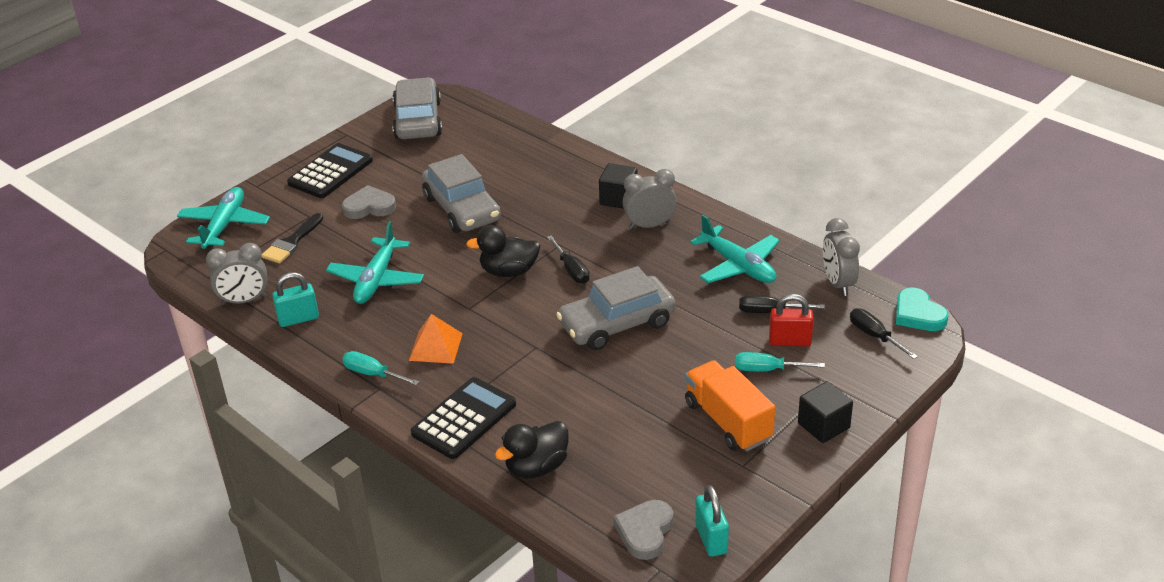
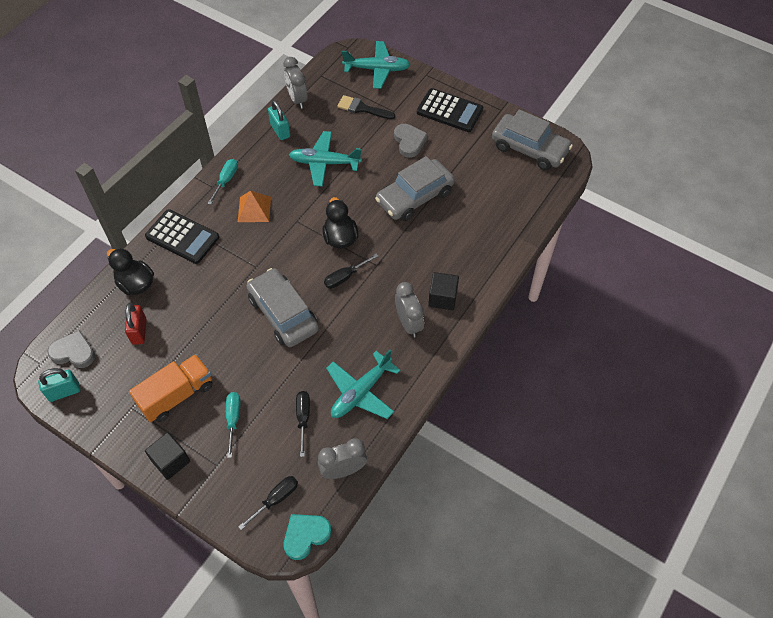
camera: 80 degrees right, 20 degrees up
grey car [392,78,442,139] -> grey car turned 45 degrees clockwise [492,110,573,170]
red padlock [769,294,814,346] -> red padlock moved to [125,303,147,345]

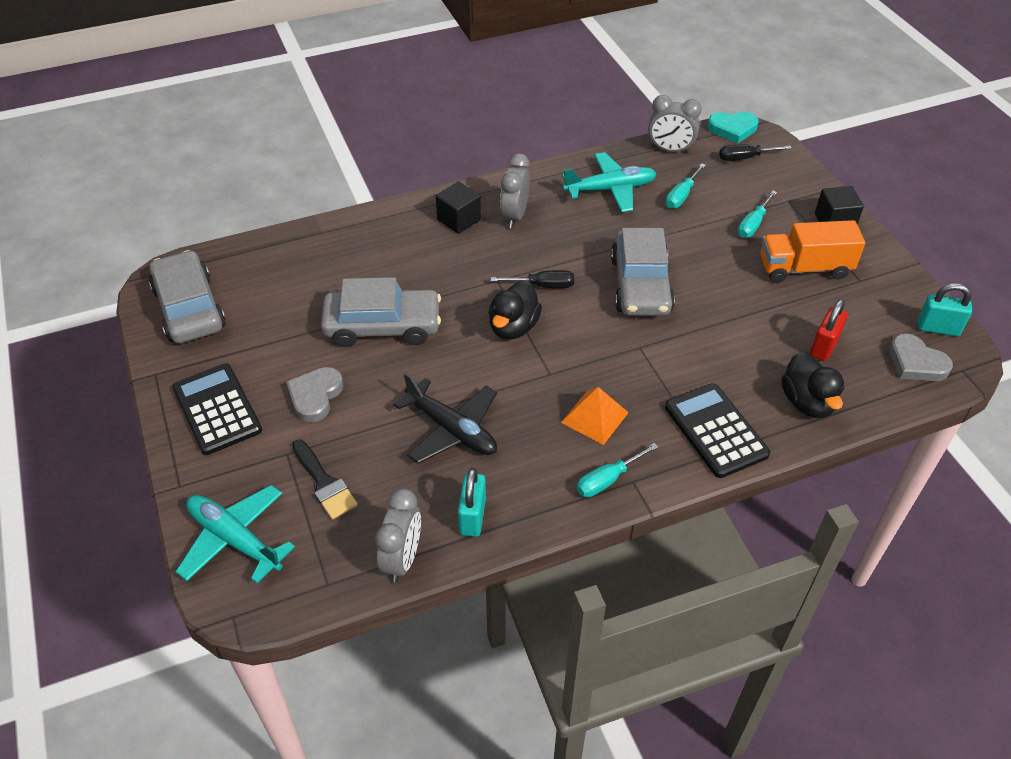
camera: 145 degrees left, 10 degrees down
turquoise plane [289,131,362,187] -> black plane [394,372,497,463]
black screwdriver [296,391,310,457] -> turquoise screwdriver [666,164,706,209]

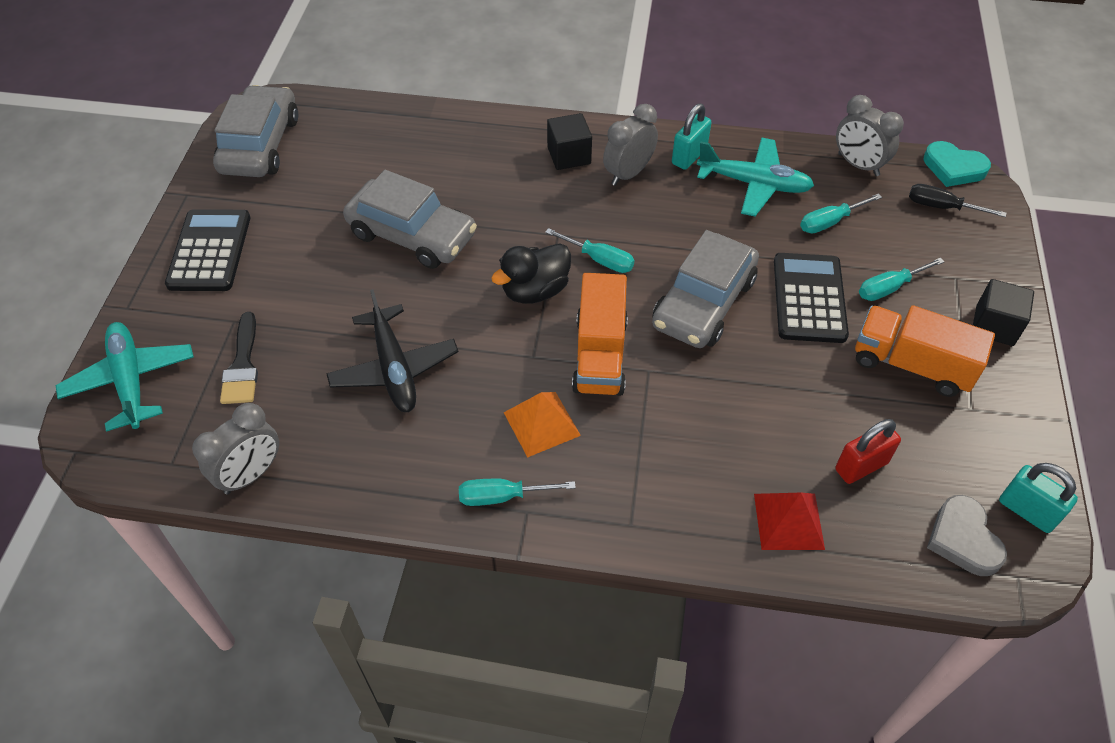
camera: 30 degrees right, 5 degrees up
grey heart [286,367,343,422] -> none
turquoise padlock [458,468,486,537] -> turquoise padlock moved to [672,103,712,170]
black screwdriver [491,270,574,288] -> turquoise screwdriver [545,228,634,273]
black calculator [665,383,770,478] -> black calculator moved to [774,253,849,343]
black duck [781,352,845,418] -> red pyramid [754,493,825,550]
none -> orange truck [572,273,628,396]

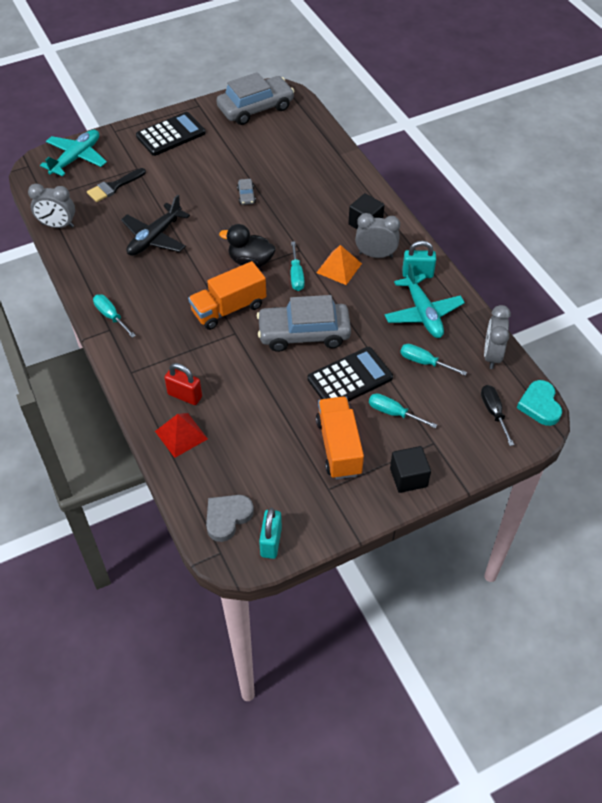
camera: 55 degrees right, 0 degrees up
grey car [343,170,477,269] -> grey car [237,179,256,205], size x0.40
orange pyramid [504,392,581,458] -> orange pyramid moved to [316,245,362,285]
red padlock [835,419,901,484] -> red padlock moved to [164,363,202,405]

